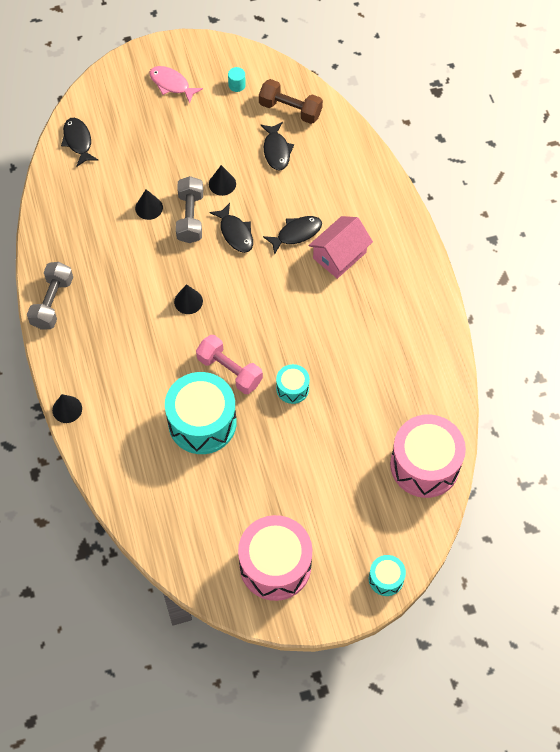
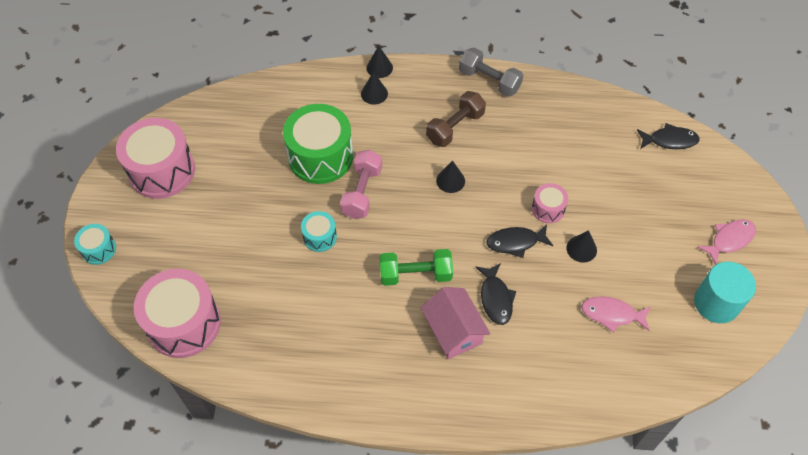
camera: 110 degrees right, 5 degrees down
black cone [135,189,163,220] -> black cone moved to [361,72,388,105]
turquoise drum [165,372,237,454] -> green drum [283,104,353,184]
grey dumbbell [176,176,203,243] -> pink drum [532,183,568,223]
pink dumbbell [196,335,263,394] -> pink dumbbell turned 45 degrees counterclockwise [340,150,382,219]
turquoise cylinder [228,67,246,92] -> turquoise cylinder [694,262,756,323], size x2.20
brown dumbbell [259,79,323,124] -> brown dumbbell moved to [426,91,486,147]
black fish [260,122,294,170] -> pink fish [581,296,650,332]
none -> green dumbbell [379,249,453,286]

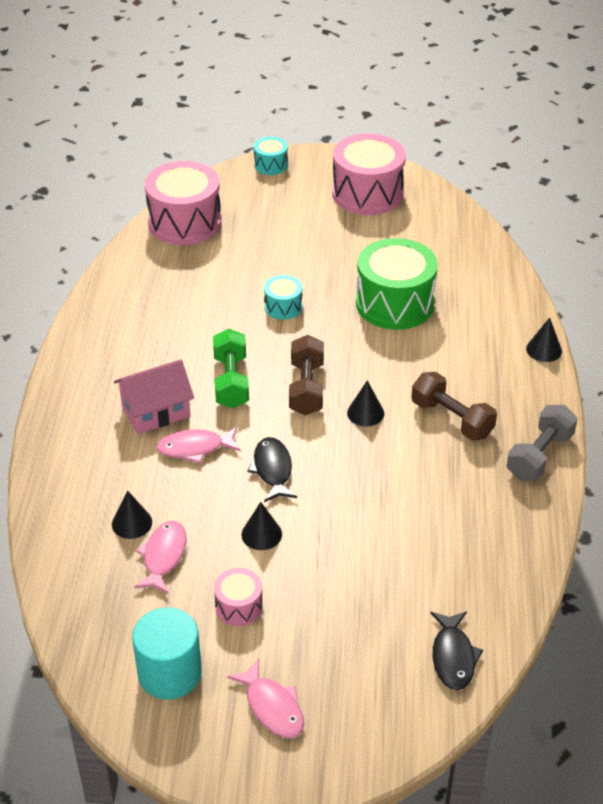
camera: 90 degrees right, 15 degrees down
pink dumbbell [340,150,382,219] -> none
black cone [361,72,388,105] -> black cone moved to [112,491,152,539]
black fish [475,263,516,325] -> pink fish [156,427,241,463]
pink drum [532,183,568,223] -> pink drum moved to [214,568,263,626]
none -> brown dumbbell [289,335,324,415]

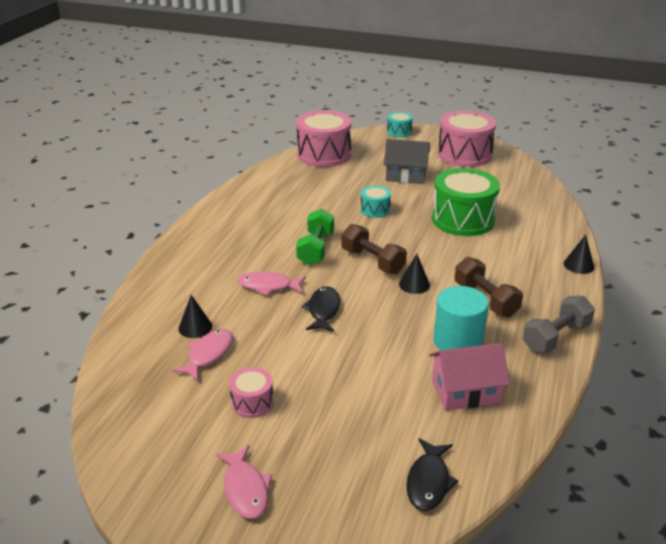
camera: 15 degrees right, 10 degrees down
pink house [114,359,194,434] -> pink house moved to [429,343,510,411]
turquoise cylinder [132,607,202,700] -> turquoise cylinder moved to [434,286,489,350]
black cone [241,502,282,550] -> none
brown dumbbell [289,335,324,415] -> brown dumbbell turned 60 degrees counterclockwise [341,224,407,274]
none -> grey house [384,139,430,184]

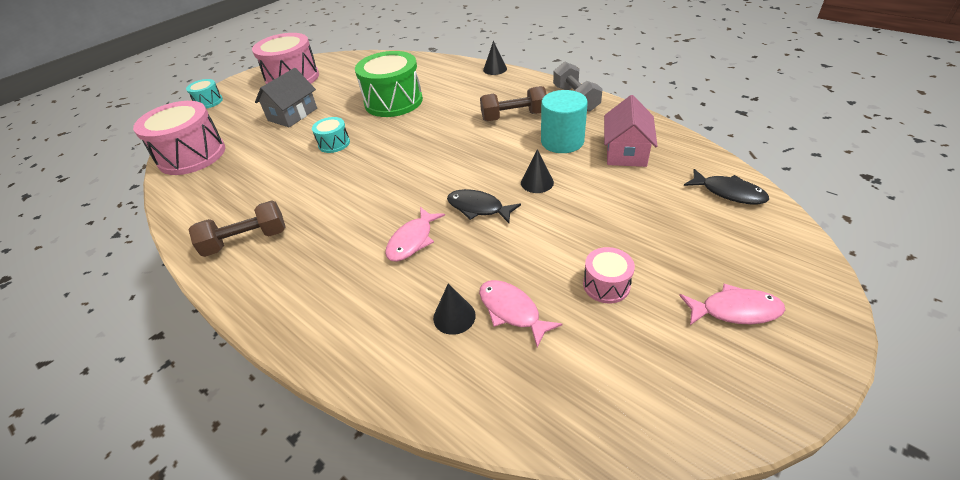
camera: 65 degrees left, 10 degrees up
green dumbbell [296,209,334,265] -> none
brown dumbbell [341,224,407,274] -> brown dumbbell moved to [188,200,286,257]
black cone [399,253,430,294] -> black cone moved to [521,149,554,193]

